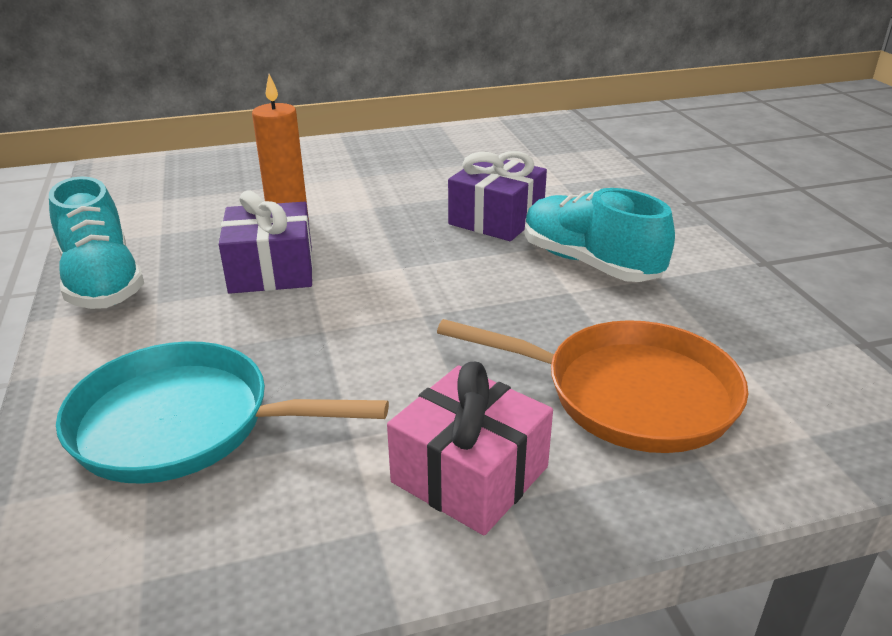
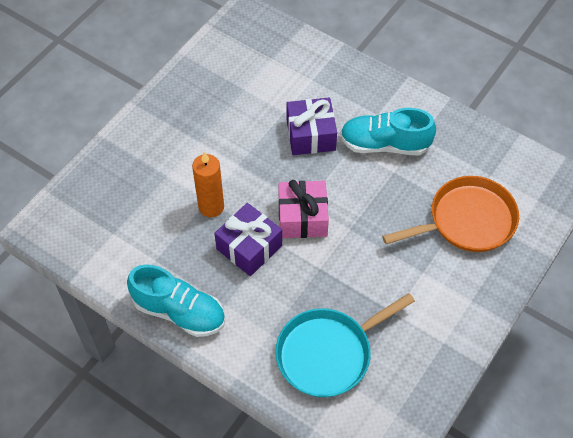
camera: 40 degrees left, 25 degrees up
pink gift [387,362,553,535] -> pink gift moved to [278,180,329,238]

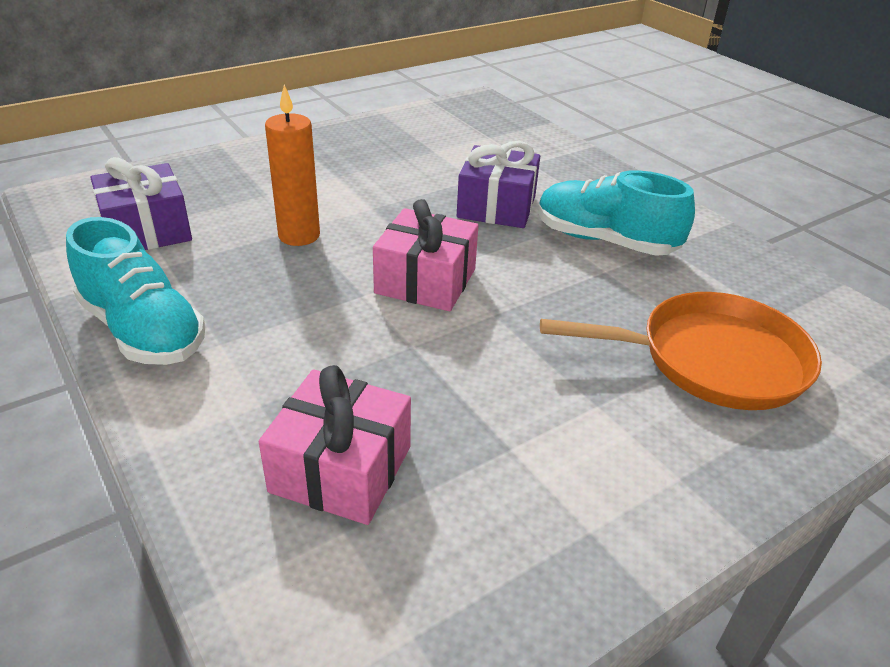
camera: 20 degrees right, 20 degrees down
purple gift [214,203,282,276] -> purple gift moved to [90,157,192,250]
turquoise pan [275,293,415,397] -> pink gift [259,365,411,525]

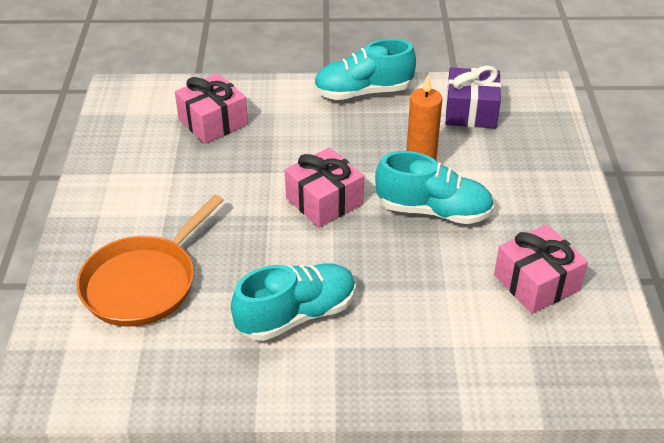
camera: 125 degrees right, 5 degrees up
purple gift [457,141,540,228] -> none
none -> turquoise shoe [375,151,494,224]
none -> pink gift [494,224,588,314]

